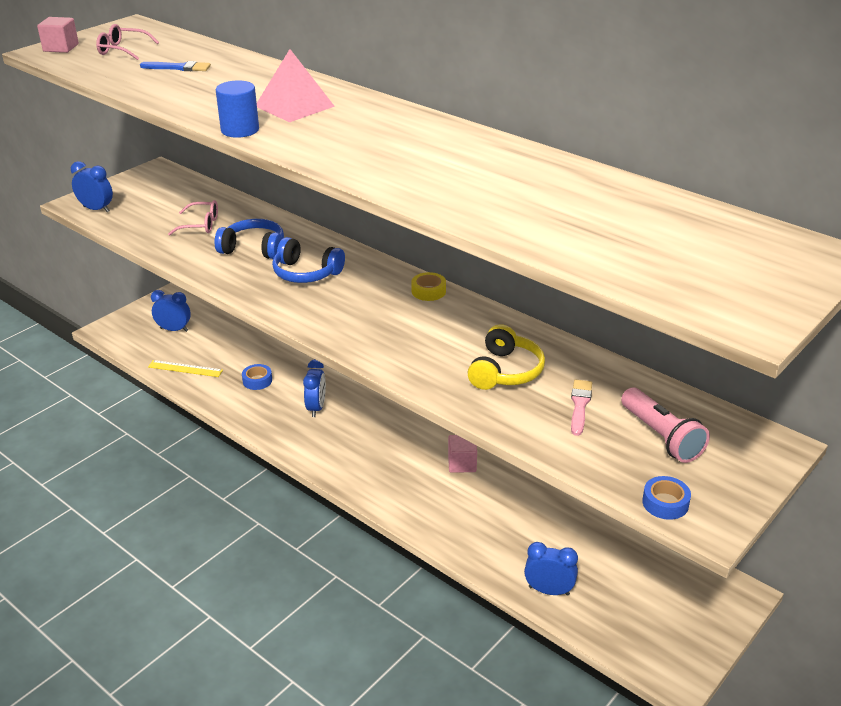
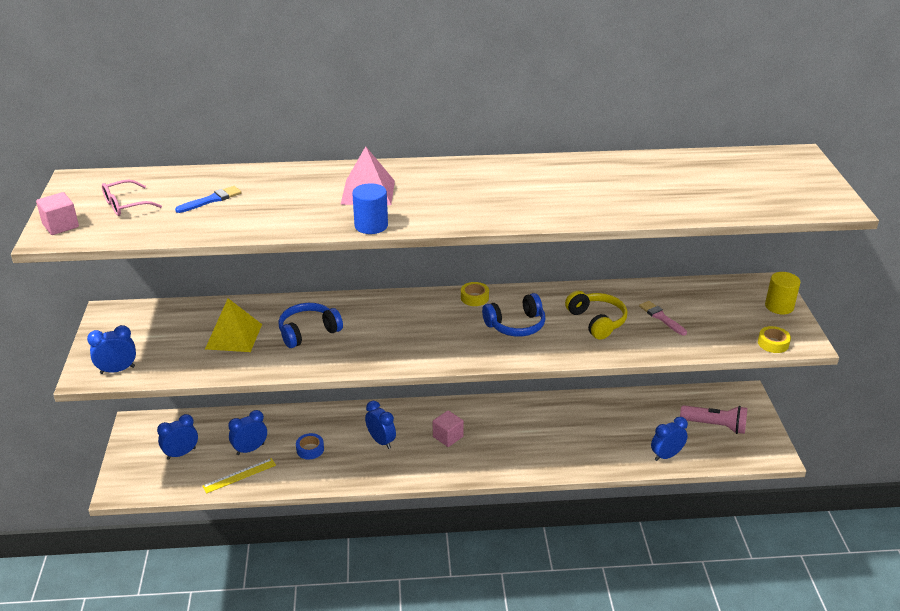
camera: 45 degrees left, 0 degrees up
pink glasses [168,200,218,236] -> yellow pyramid [205,298,262,352]
blue headphones [272,237,345,283] -> blue headphones moved to [482,293,545,337]
pink cube [448,435,477,473] -> pink cube moved to [433,411,464,447]
pink flashlight [621,388,710,463] -> pink flashlight moved to [680,405,747,434]
blue tape [642,476,691,520] -> yellow tape [758,326,791,353]
none -> blue clock [228,410,267,455]
none -> yellow cylinder [765,272,800,315]

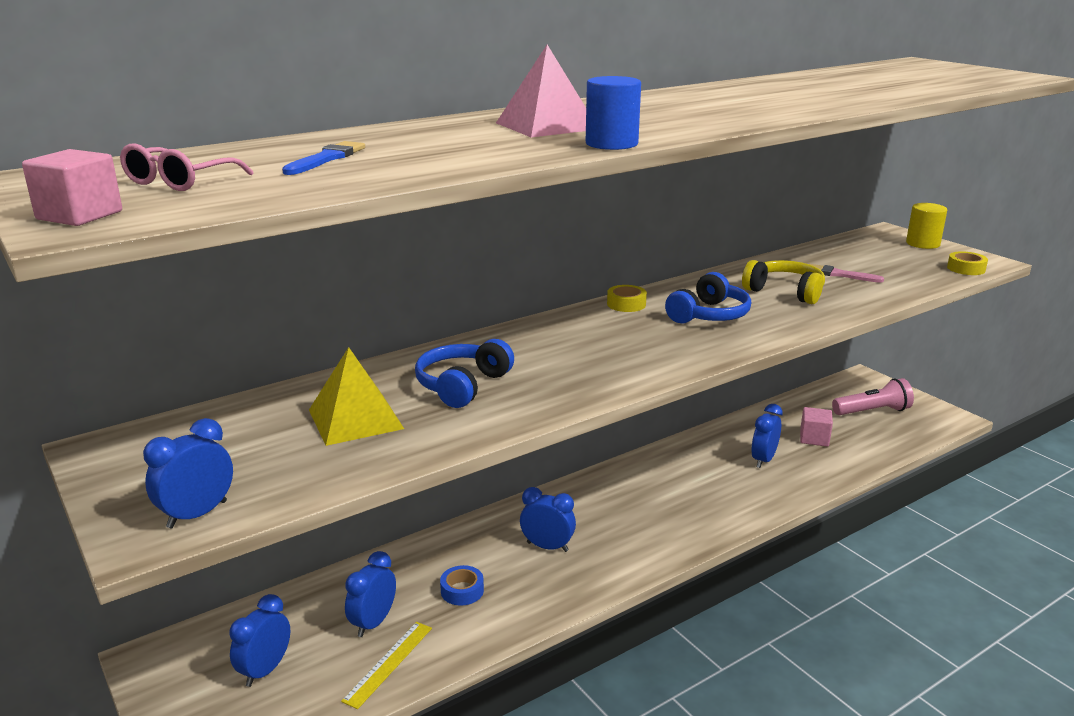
camera: 30 degrees left, 10 degrees down
pink cube [433,411,464,447] -> pink cube moved to [800,407,833,447]
blue clock [651,417,688,461] -> blue clock moved to [751,404,783,468]

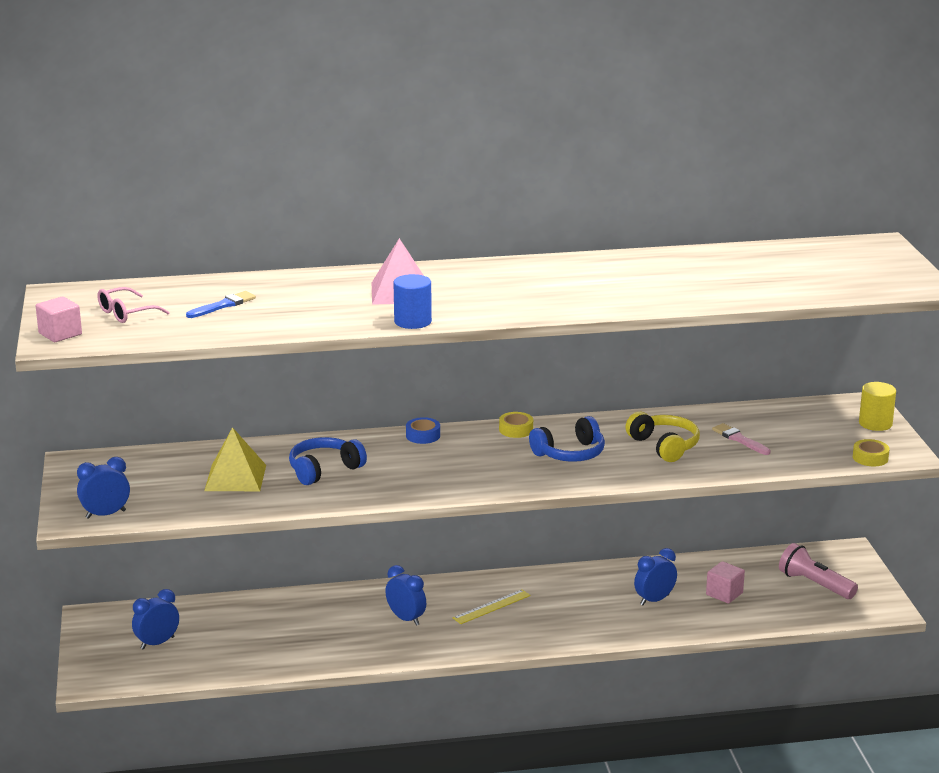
camera: 25 degrees right, 0 degrees up
yellow ruler [341,622,432,709] -> yellow ruler moved to [453,590,531,624]
blue clock [345,551,396,637] -> none
blue tape [440,565,484,606] -> blue tape moved to [406,417,440,444]
pink flashlight [832,378,914,415] -> pink flashlight turned 150 degrees counterclockwise [779,543,858,599]

